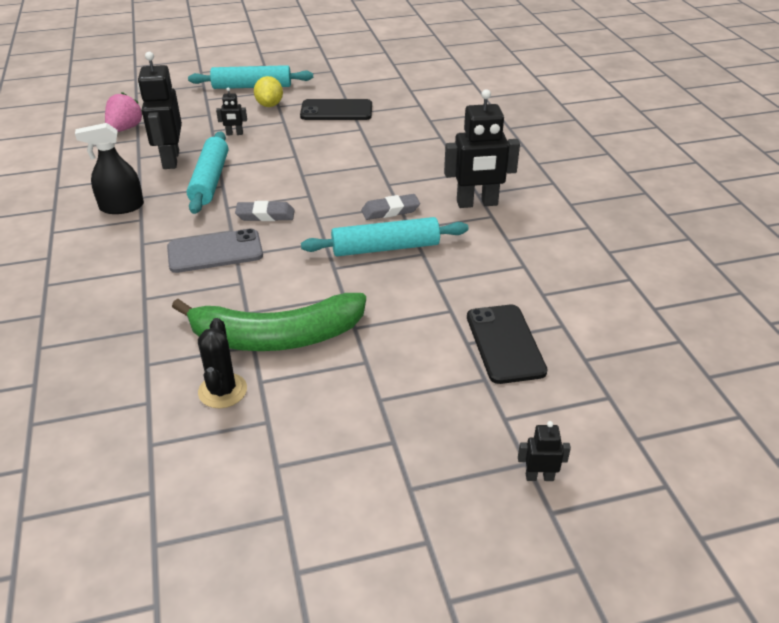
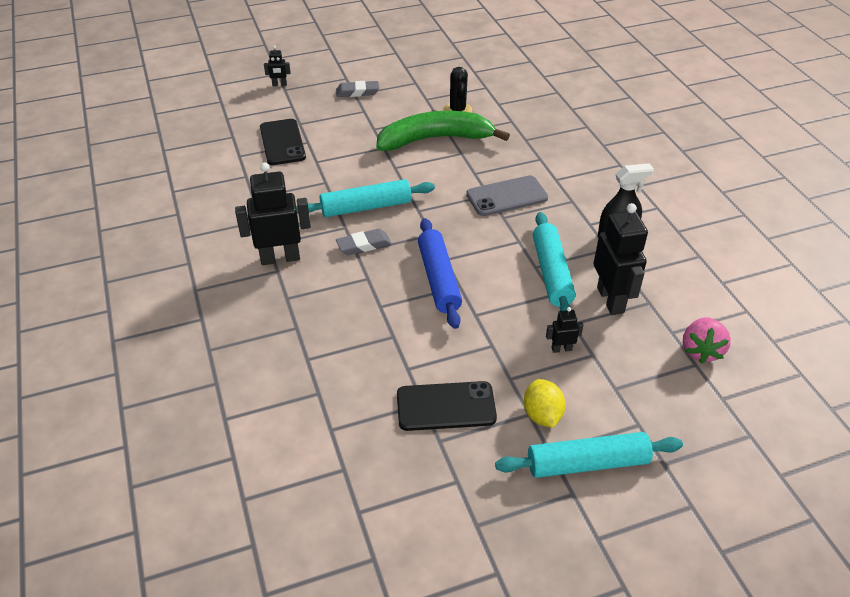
camera: 175 degrees right, 5 degrees up
grey eraser [235,201,294,221] -> grey eraser moved to [336,81,379,97]
none -> blue rolling pin [418,218,462,329]

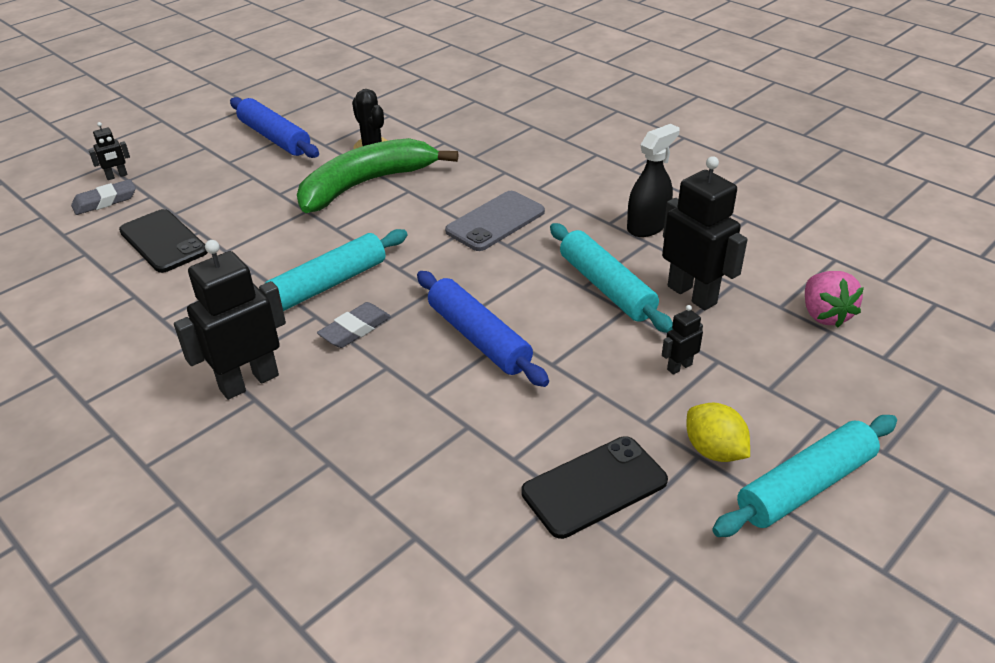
camera: 25 degrees left, 5 degrees down
grey eraser [336,81,379,97] -> grey eraser moved to [71,179,136,215]
none -> blue rolling pin [230,97,319,158]

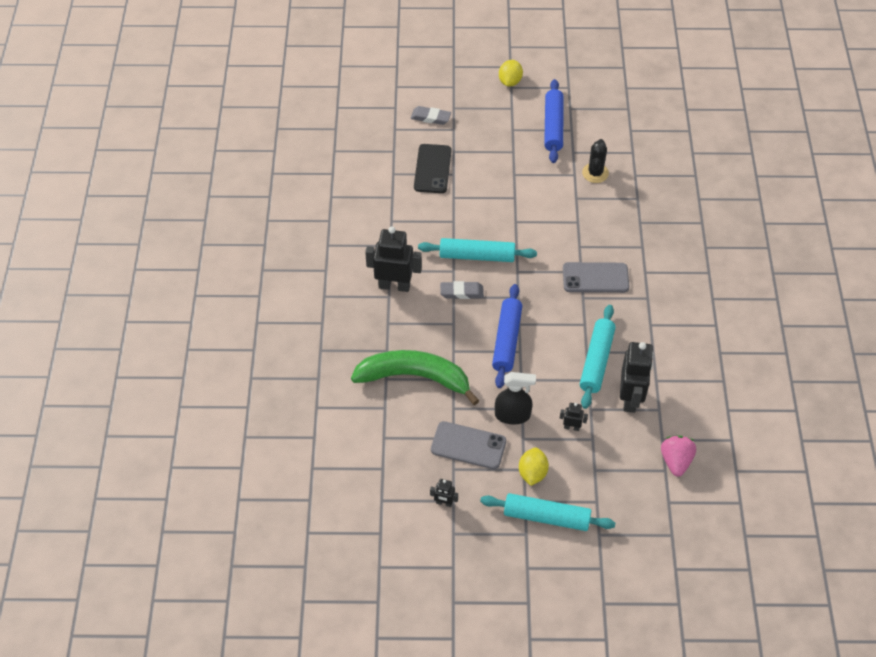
camera: 45 degrees right, 15 degrees up
black robot [89,122,130,180] -> black robot moved to [430,479,458,507]
green banana [297,138,458,213] -> green banana moved to [351,350,479,405]
black phone [521,436,668,539] -> grey phone [431,421,506,469]
black spray bottle [627,124,680,237] -> black spray bottle moved to [495,372,536,424]
pink strawberry [805,271,864,328] -> pink strawberry turned 150 degrees clockwise [661,435,696,477]
none -> yellow lemon [499,60,523,87]

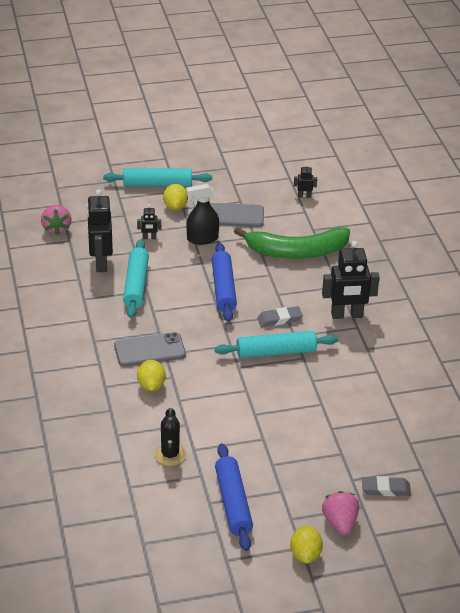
camera: 165 degrees right, 15 degrees down
black phone [414,144,451,193] -> none
black robot [430,479,458,507] -> black robot moved to [294,164,317,198]
none -> yellow lemon [137,360,166,391]
none -> pink strawberry [322,491,359,535]

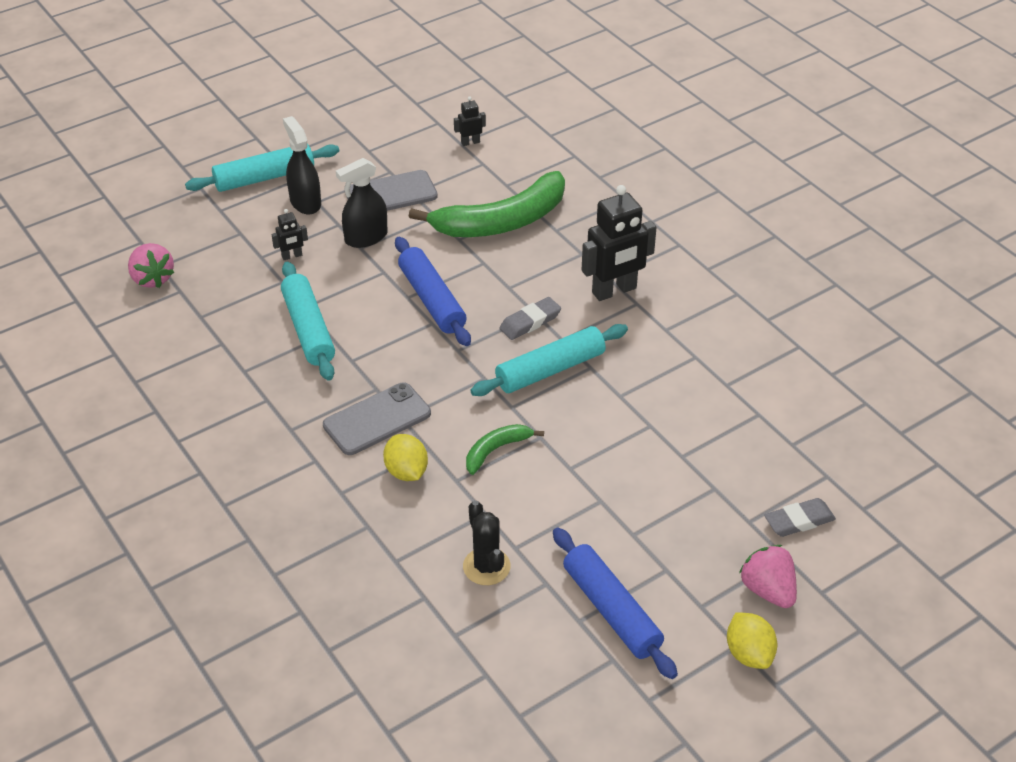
camera: 20 degrees left, 5 degrees up
black robot [87,189,113,272] -> none
yellow lemon [163,184,188,210] -> black spray bottle [283,116,321,214]
none -> green banana [466,424,544,475]

